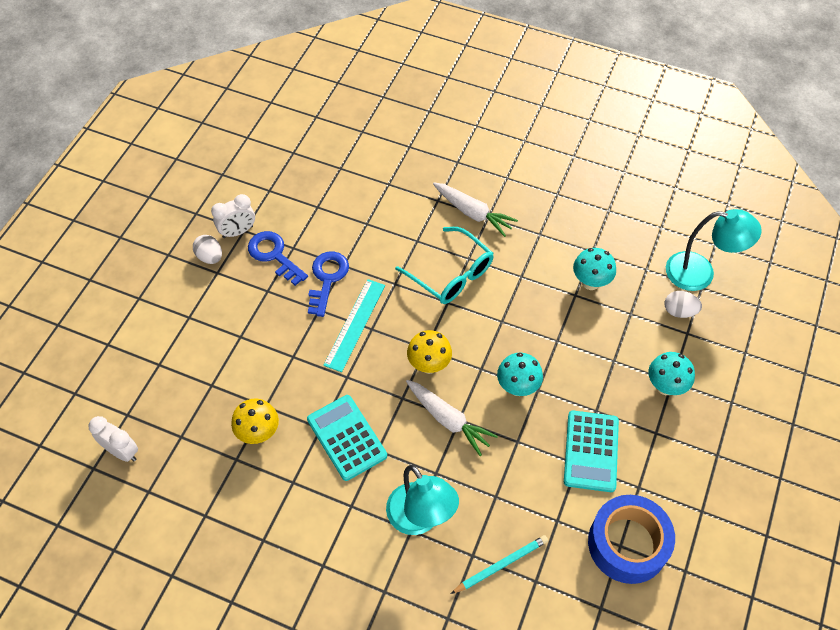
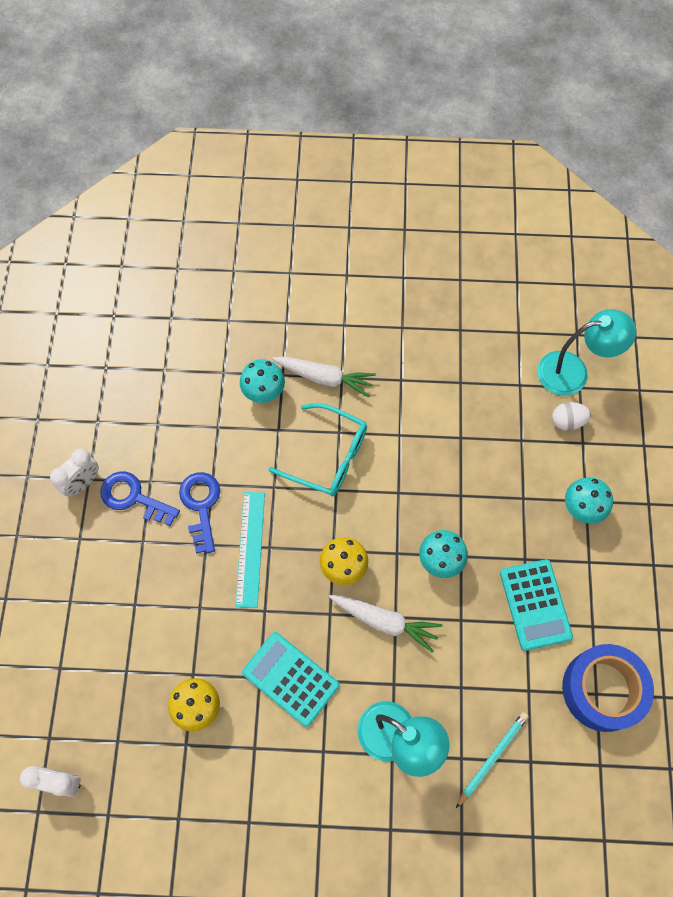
camera: 20 degrees left, 10 degrees up
white egg [193,235,222,264] -> none
turquoise mushroom [573,248,616,290] -> turquoise mushroom moved to [240,359,285,403]

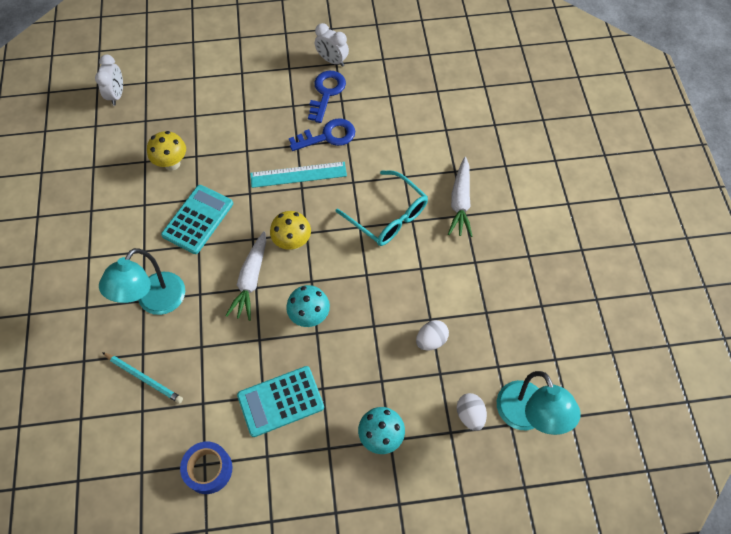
camera: 80 degrees right, 5 degrees down
turquoise mushroom [240,359,285,403] -> none
turquoise glasses [268,403,367,496] -> turquoise glasses turned 60 degrees counterclockwise [335,170,428,246]
blue tape [562,644,654,732] -> blue tape [180,442,232,494], size x0.63
none -> white egg [416,320,449,350]

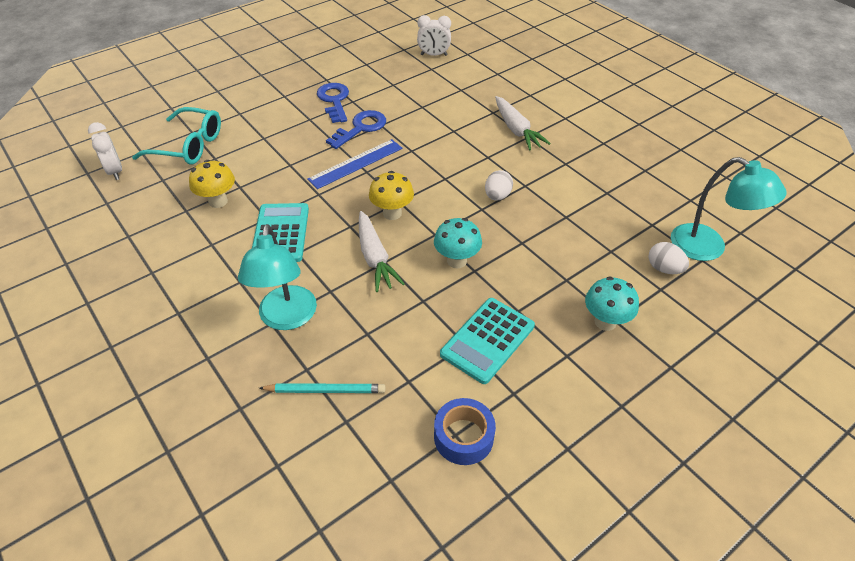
camera: 30 degrees left, 15 degrees down
turquoise ruler [250,162,347,188] -> blue ruler [307,139,402,189]
white clock [315,23,349,67] -> white clock moved to [417,15,451,56]
turquoise glasses [335,170,428,246] -> turquoise glasses moved to [132,107,221,165]
white egg [416,320,449,350] -> white egg moved to [485,170,513,201]

